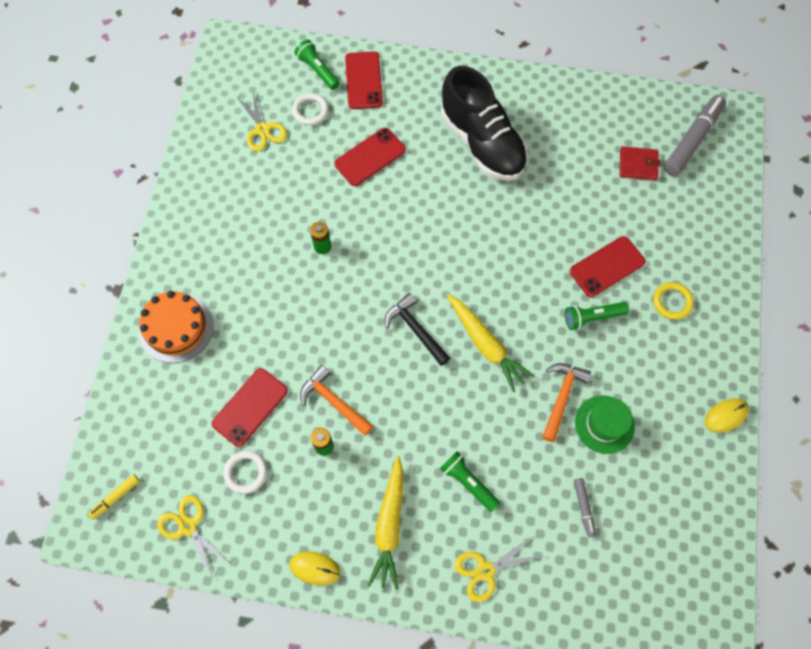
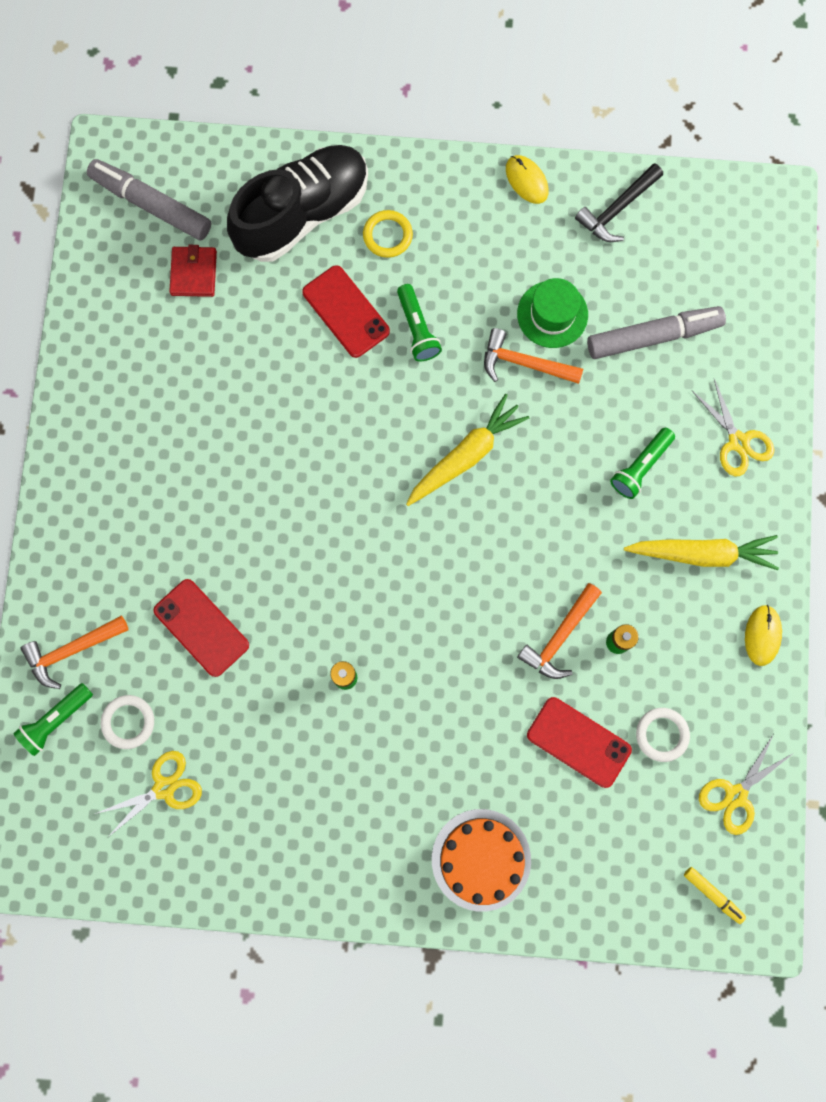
camera: 95 degrees left, 10 degrees up
red phone [345,51,383,109] -> orange hammer [21,615,129,689]
black hammer [385,293,450,366] -> black hammer moved to [575,163,663,242]
black shoe [441,66,528,181] -> black shoe moved to [227,145,368,262]
grey marker [574,478,596,537] -> grey marker [587,306,726,359], size x2.08

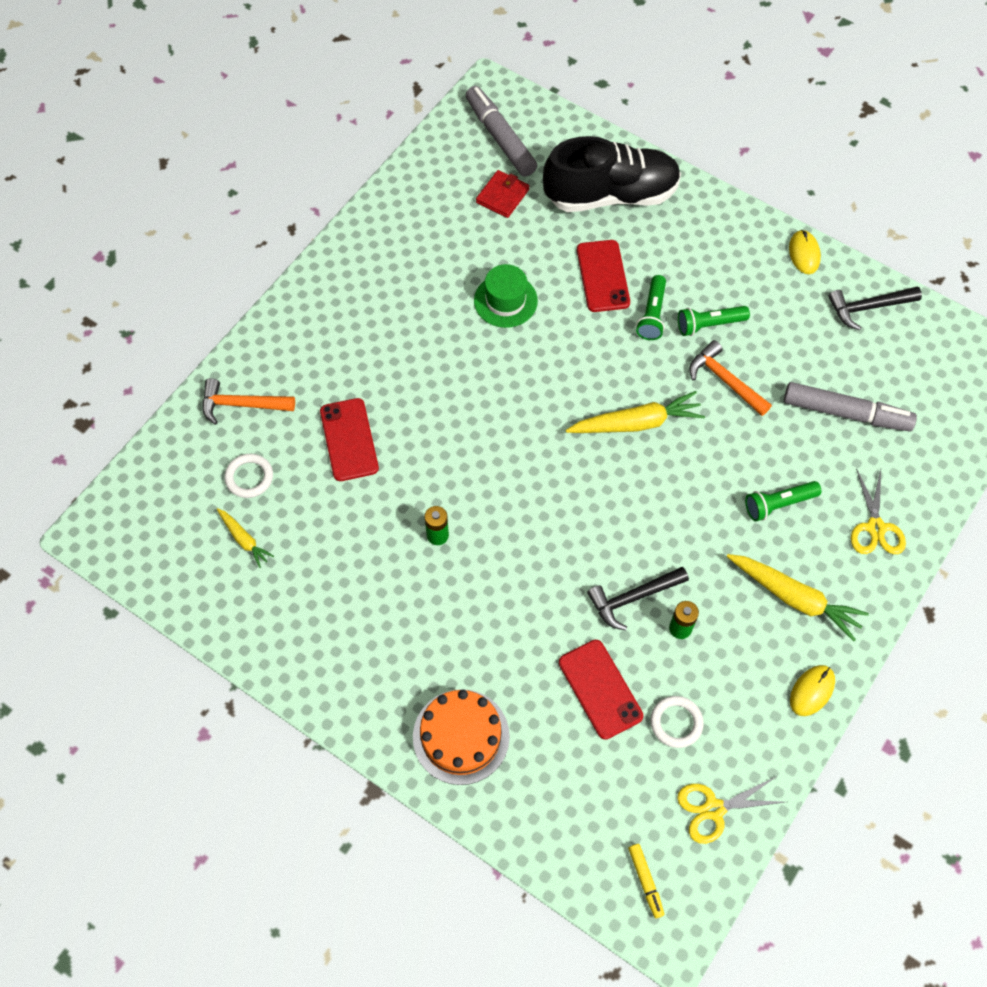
camera: 30 degrees right, 15 degrees down
green flashlight [13,683,93,756] -> green flashlight moved to [678,306,750,336]
yellow scissors [95,751,202,838] -> yellow carrot [217,508,274,568]
yellow ring [363,210,413,258] -> none
green hat [517,278,588,348] -> green hat moved to [474,264,538,328]
orange hammer [517,583,602,679] -> black hammer [587,567,689,630]

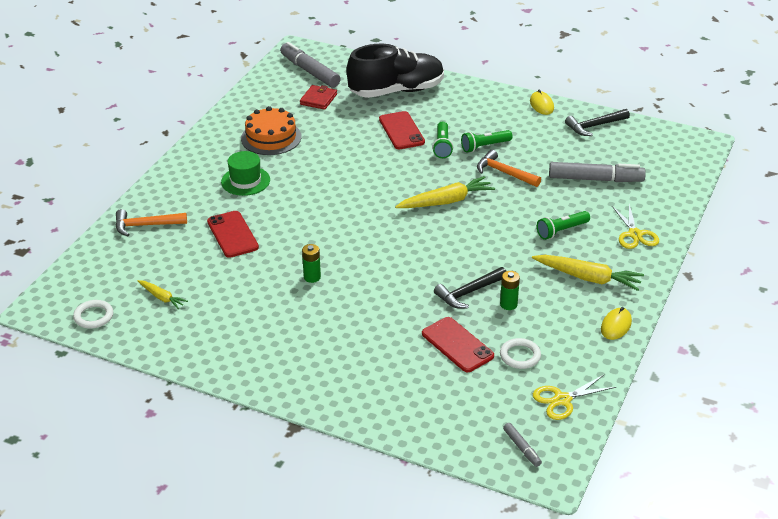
camera: 10 degrees left, 25 degrees down
white ring [224,454,273,498] -> white ring moved to [73,300,113,329]
orange cake [413,689,510,785] -> orange cake moved to [241,106,301,155]
green hat [474,264,538,328] -> green hat moved to [221,151,270,196]
yellow marker [628,844,665,918] -> grey marker [503,423,542,467]

